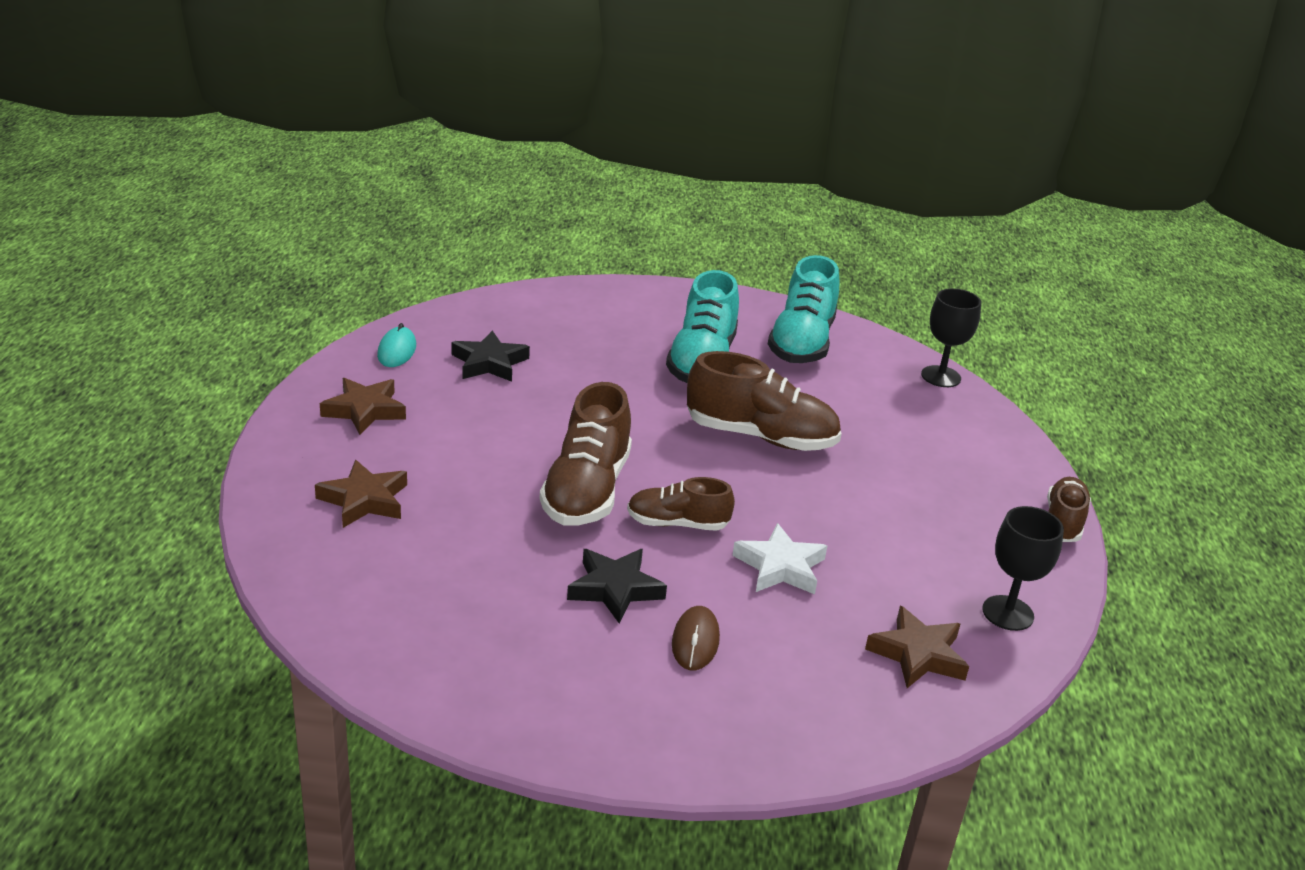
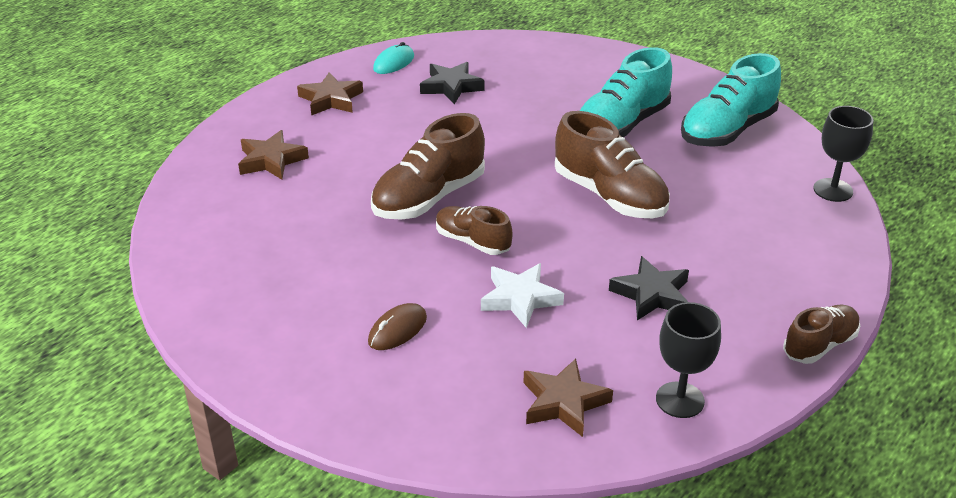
camera: 35 degrees right, 5 degrees up
black star [567,549,667,624] -> black star moved to [609,256,689,321]

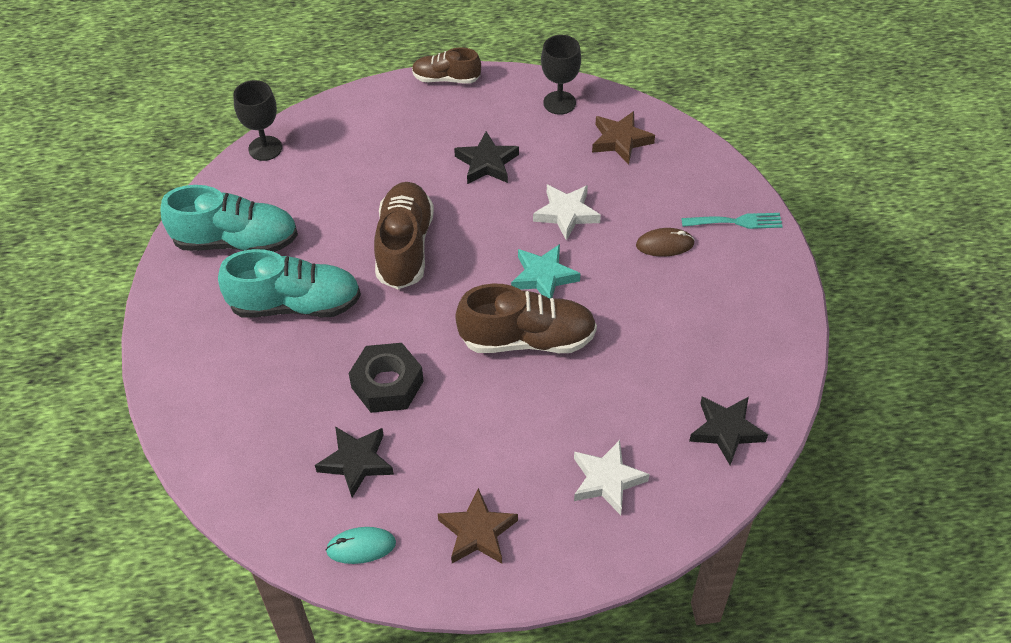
camera: 135 degrees left, 15 degrees up
brown star [238,130,309,180] -> white star [574,440,649,515]
brown shoe [436,206,512,255] -> turquoise star [511,244,581,298]
none -> black nut [349,343,424,413]
none -> turquoise fork [681,213,783,229]
none -> black star [689,396,768,465]

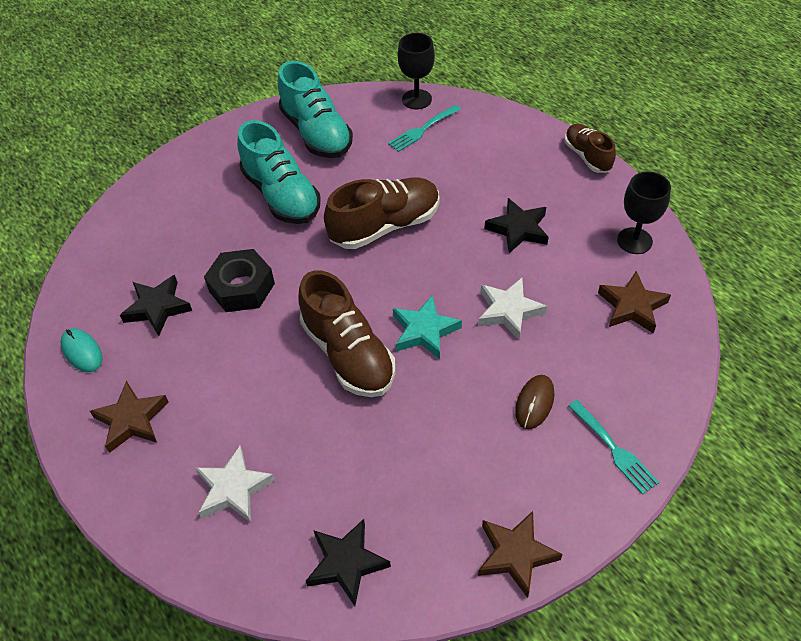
camera: 60 degrees right, 0 degrees up
brown mouse [636,228,695,257] -> brown mouse turned 60 degrees clockwise [515,375,554,429]
none -> turquoise fork [388,105,461,152]
none -> brown star [478,511,563,598]

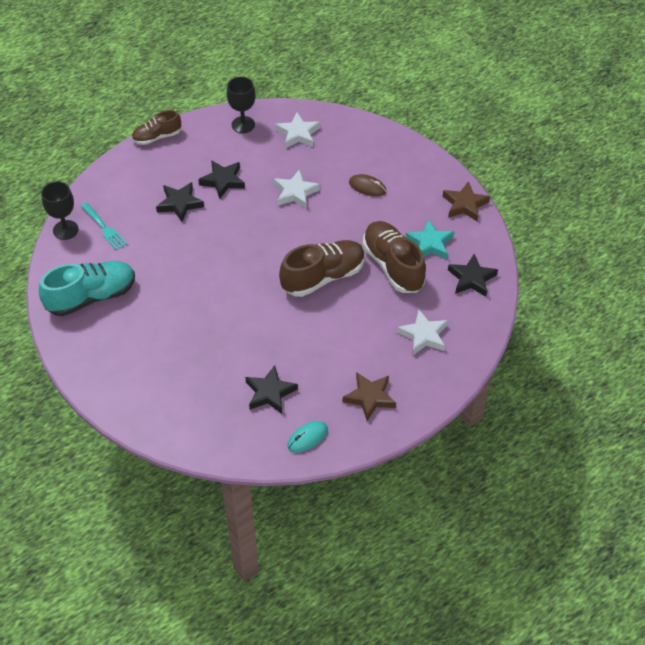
camera: 90 degrees left, 0 degrees up
black nut [204,249,275,312] -> none
turquoise shoe [237,120,321,224] -> none
brown shoe [324,178,440,249] -> brown shoe moved to [363,221,426,293]
turquoise star [393,295,462,359] -> turquoise star moved to [406,219,454,259]
turquoise fork [568,400,659,495] -> none
brown star [598,271,671,333] -> white star [275,113,320,149]
none -> black star [156,182,204,222]

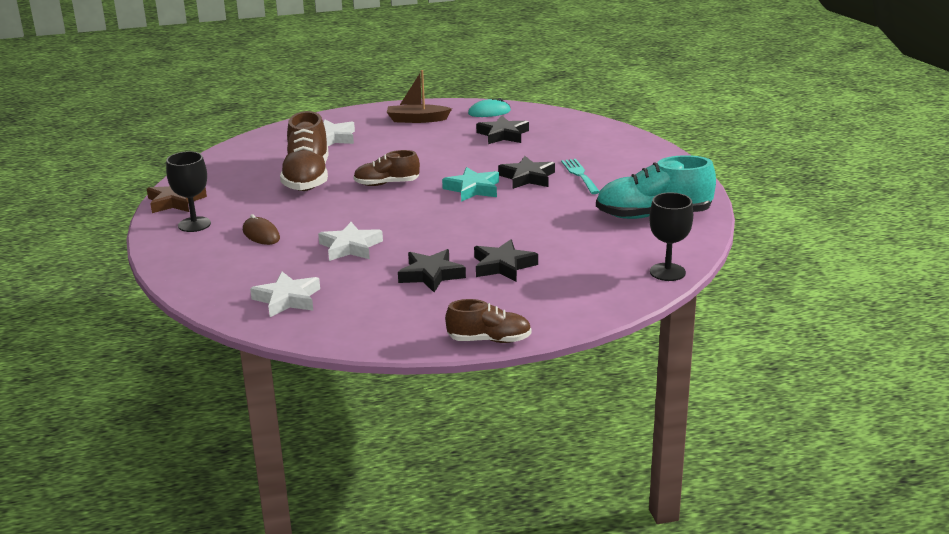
camera: 155 degrees left, 25 degrees down
turquoise fork [81,203,127,251] -> turquoise fork moved to [561,159,600,194]
black goblet [227,77,256,133] -> black goblet moved to [166,151,211,232]
brown shoe [279,240,365,297] -> brown shoe [353,150,420,186], size x0.60
brown star [343,372,396,421] -> brown boat [387,70,452,123]
turquoise star [406,219,454,259] -> turquoise star moved to [442,167,499,202]
black star [448,254,498,297] -> black star moved to [498,156,555,189]

